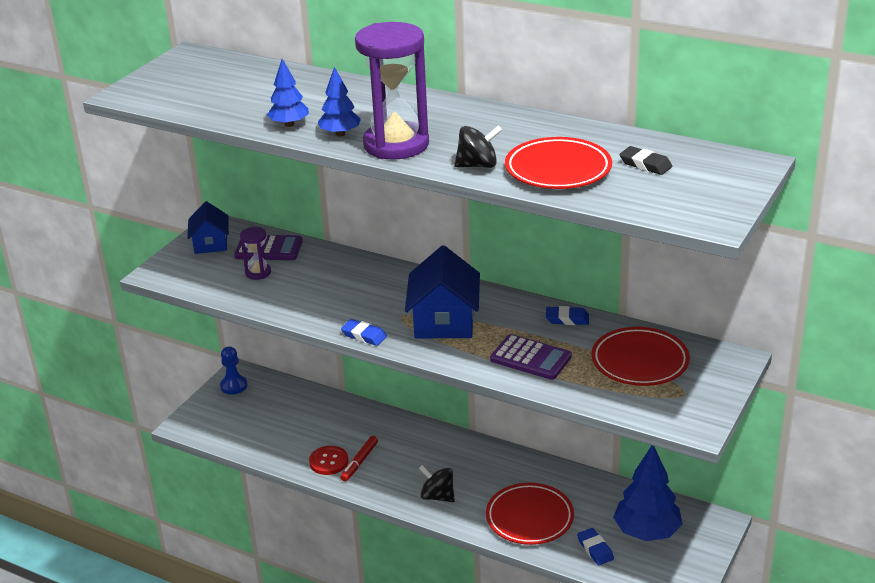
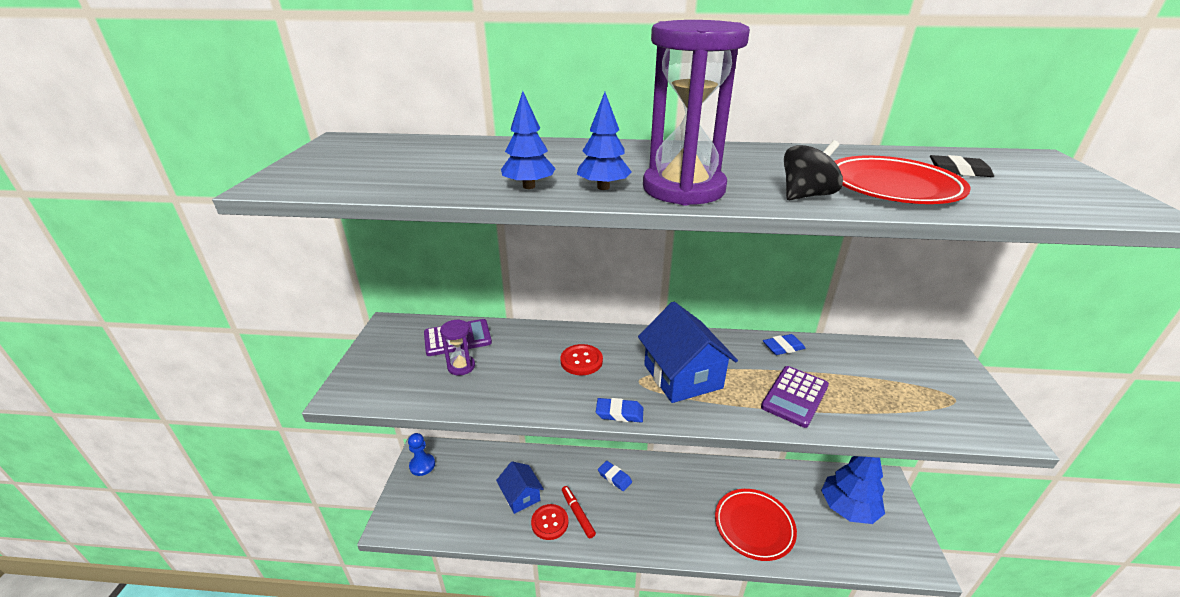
camera: 25 degrees left, 0 degrees up
blue house [187,201,229,254] -> blue house moved to [496,461,544,514]
red marker [340,436,378,481] -> red marker turned 150 degrees clockwise [562,486,596,539]
black spinning top [419,465,455,502] -> none
purple calculator [490,334,572,380] -> purple calculator turned 120 degrees clockwise [761,366,829,428]
blue eraser [577,528,614,565] -> blue eraser moved to [598,461,632,491]
red plate [592,327,690,386] -> none
none -> red button [560,344,603,376]

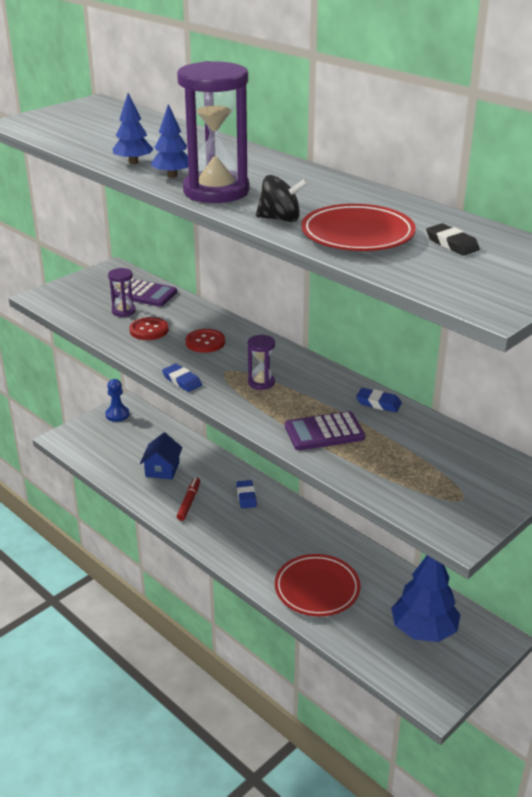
camera: 40 degrees right, 0 degrees up
red button [531,504,568,540] -> red button moved to [129,317,169,340]
blue house [638,301,738,403] -> purple hourglass [248,335,275,390]

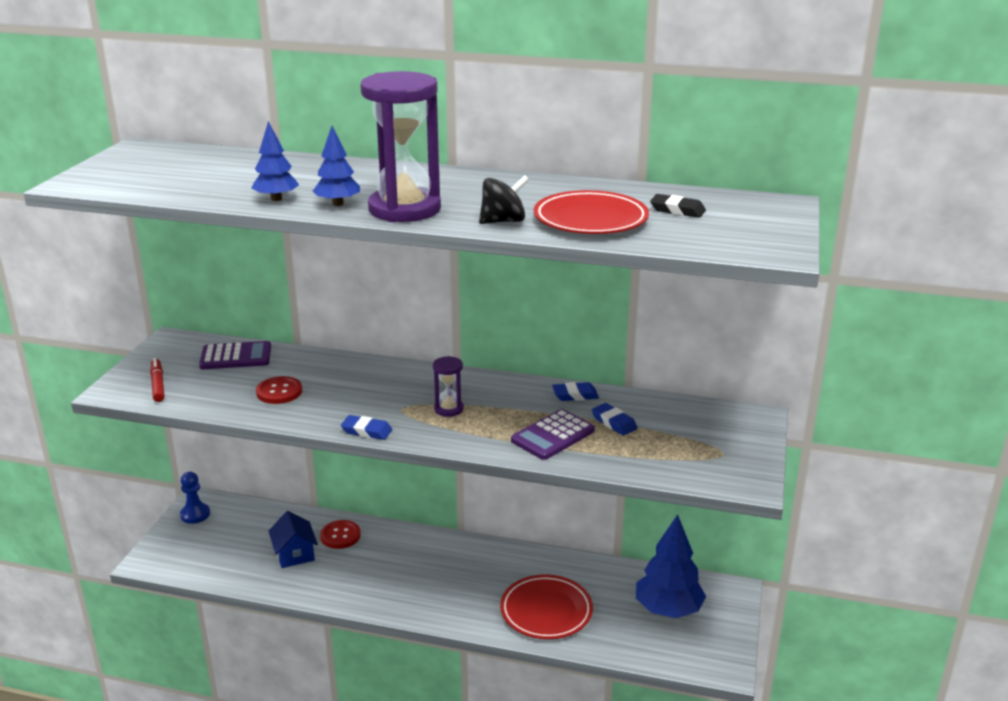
camera: 30 degrees left, 5 degrees down
purple hourglass [108,268,136,317] -> none
red marker [177,478,200,521] -> red marker moved to [150,358,164,402]
red button [186,329,225,353] -> red button moved to [320,520,361,549]
blue eraser [236,480,257,509] -> blue eraser moved to [592,403,638,435]

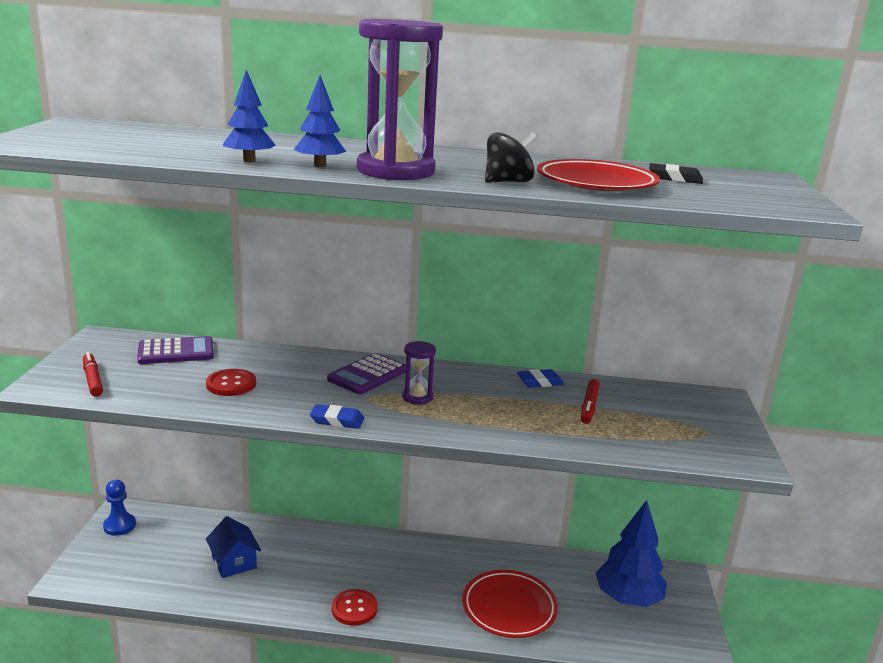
camera: 10 degrees left, 5 degrees down
red button [320,520,361,549] -> red button moved to [332,589,378,626]
purple calculator [511,409,595,460] -> purple calculator moved to [327,353,406,395]
blue eraser [592,403,638,435] -> red marker [581,379,600,424]

